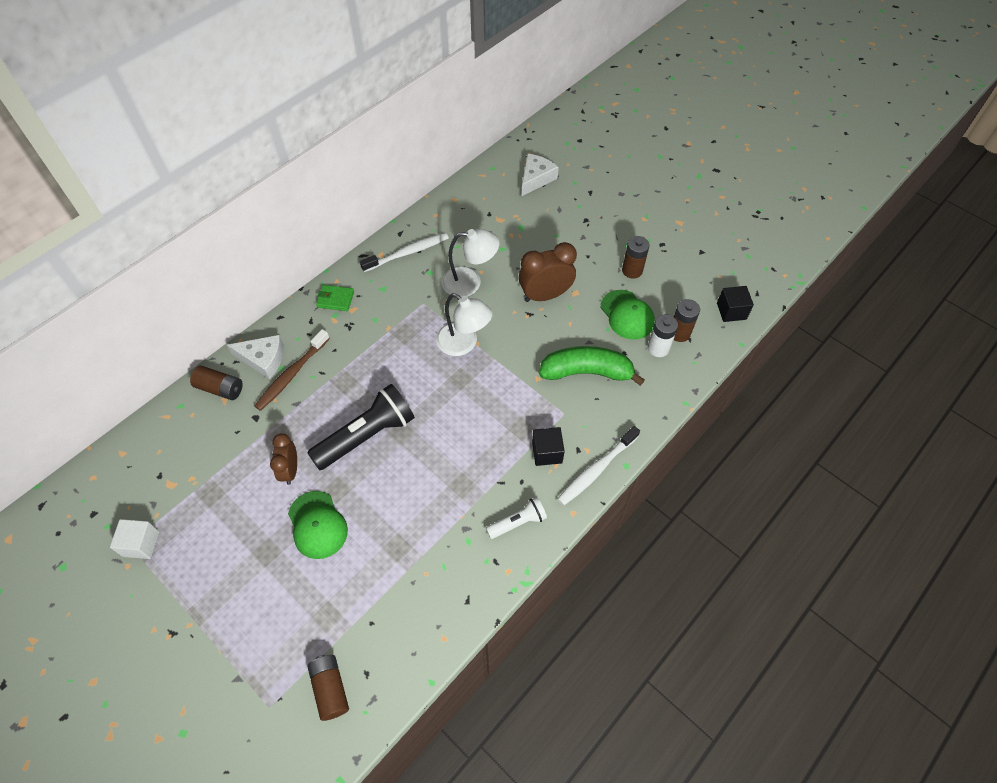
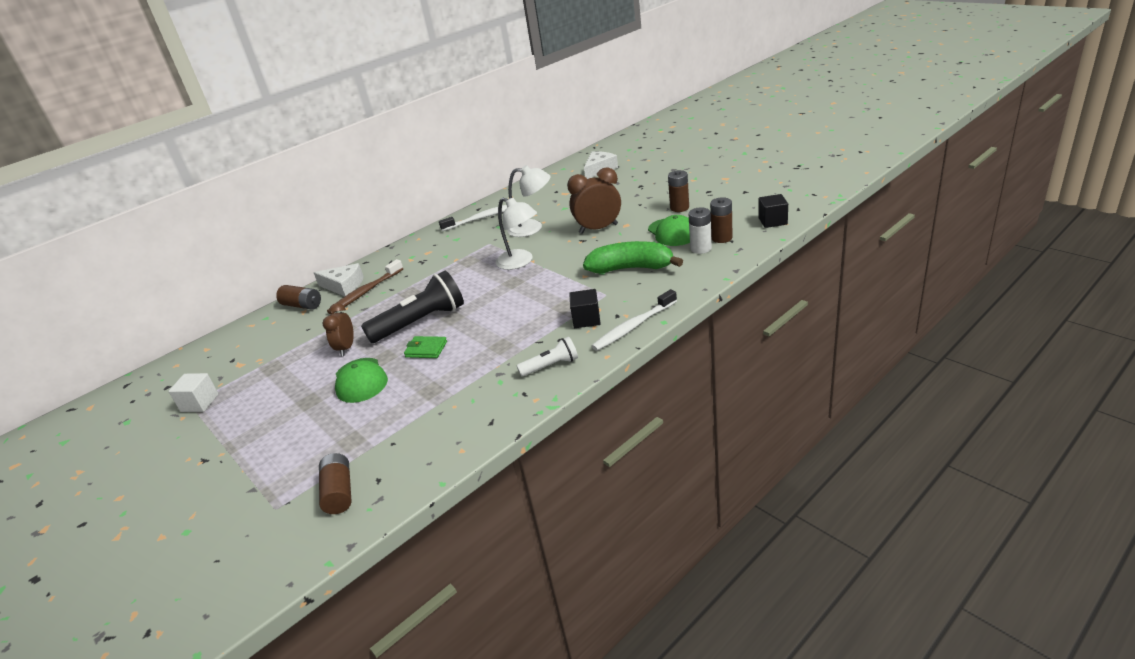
camera: 10 degrees right, 25 degrees down
green wallet [316,285,354,311] -> green wallet moved to [404,336,447,358]

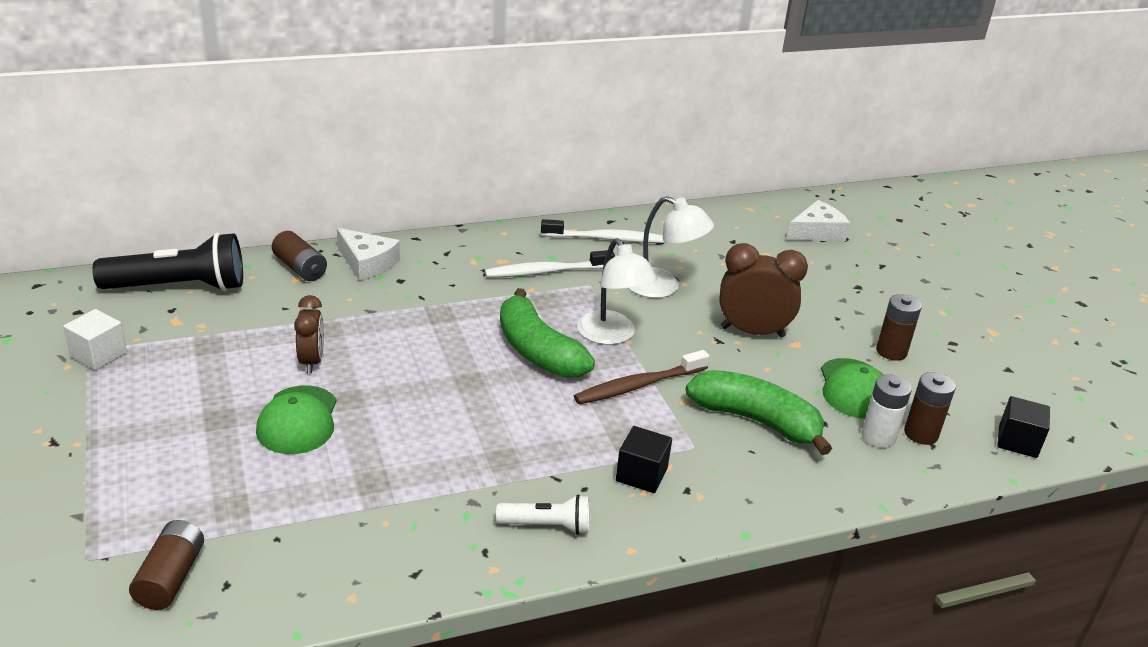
camera: 15 degrees right, 0 degrees up
brown clock [322,303,354,356] -> brown clock turned 150 degrees clockwise [294,295,324,373]
brown toothbrush [327,259,403,314] -> brown toothbrush moved to [574,350,710,404]
black flashlight [361,271,464,343] -> black flashlight moved to [92,233,243,291]
green wallet [404,336,447,358] -> none
white toothbrush [592,289,677,351] -> white toothbrush moved to [485,250,615,278]
none -> green banana [500,288,595,378]

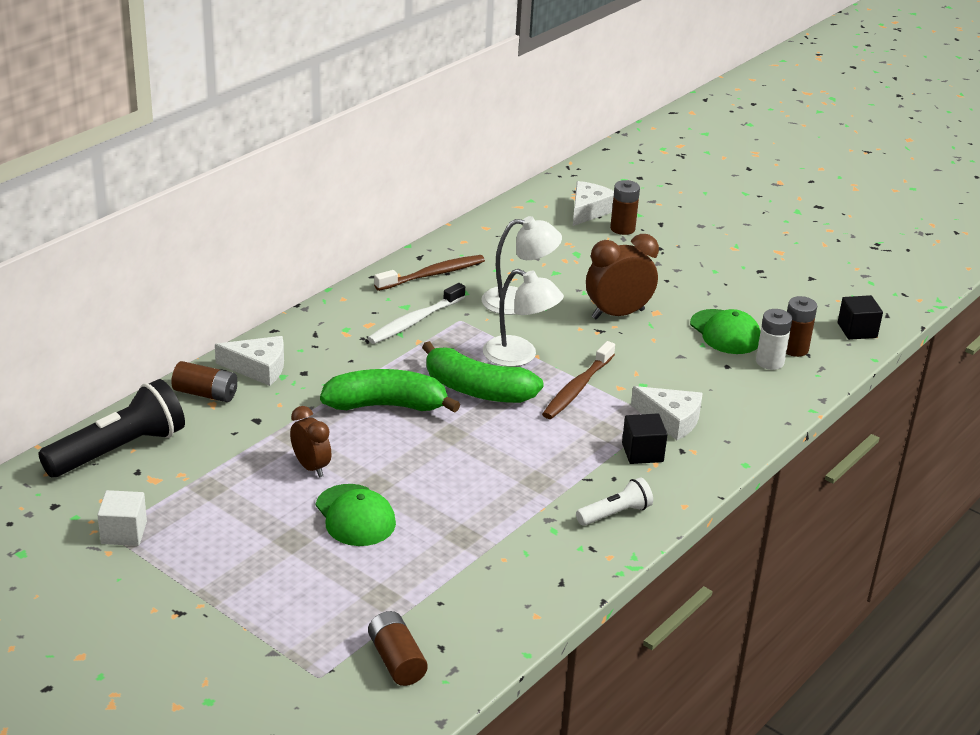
camera: 30 degrees left, 0 degrees up
white toothbrush [541,219,665,243] -> brown toothbrush [374,255,485,291]
green banana [685,370,832,455] -> green banana moved to [320,369,460,413]
brown battery [876,294,922,361] -> brown battery moved to [610,180,640,235]
none -> white cheese [631,386,703,440]

